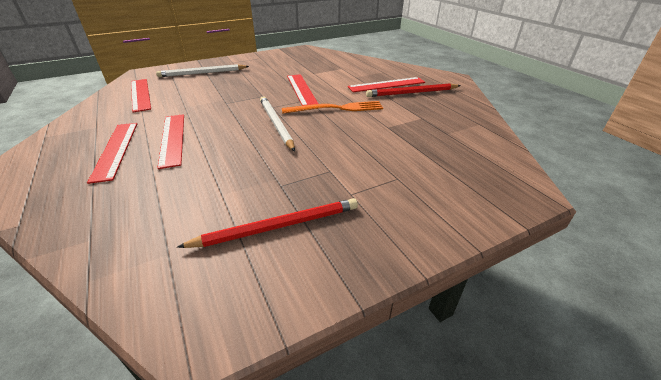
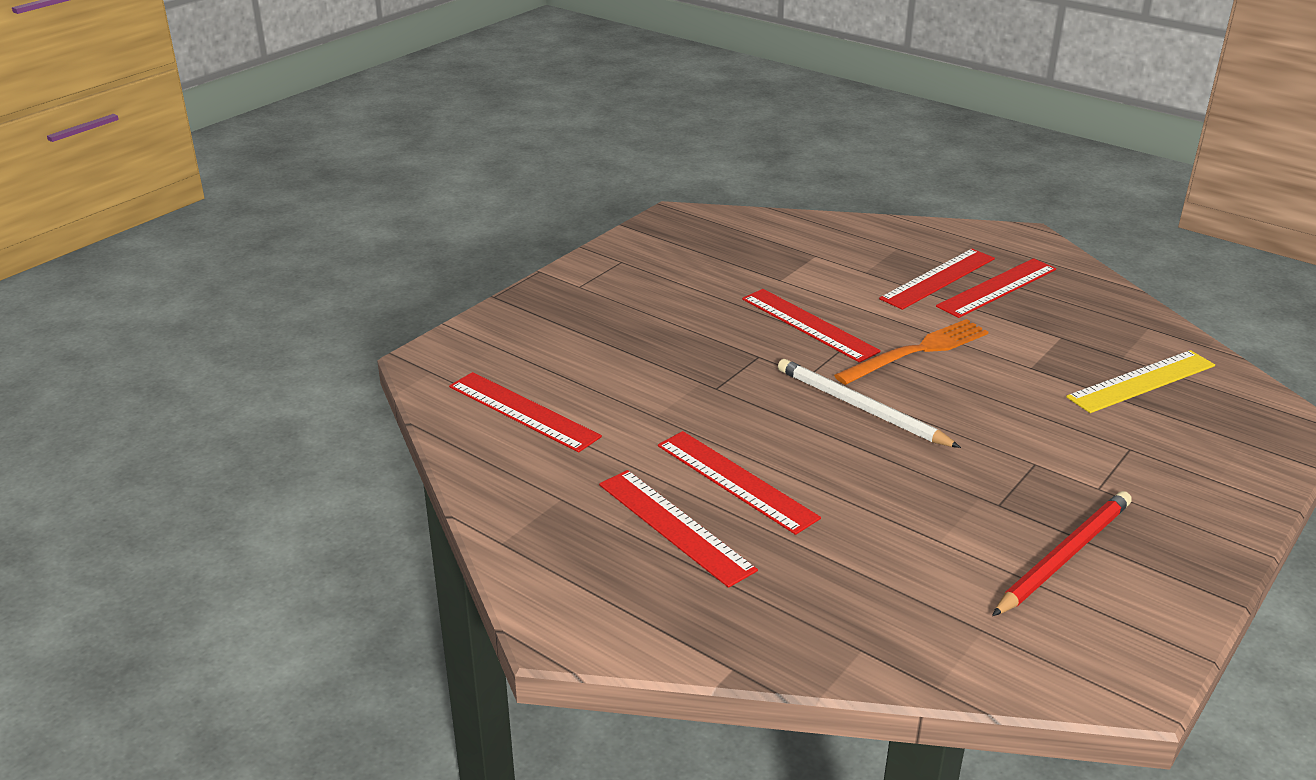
camera: 25 degrees left, 5 degrees down
white pencil [156,64,249,77] -> none
red pencil [366,83,461,97] -> red ruler [936,258,1056,318]
none -> yellow ruler [1066,350,1215,413]

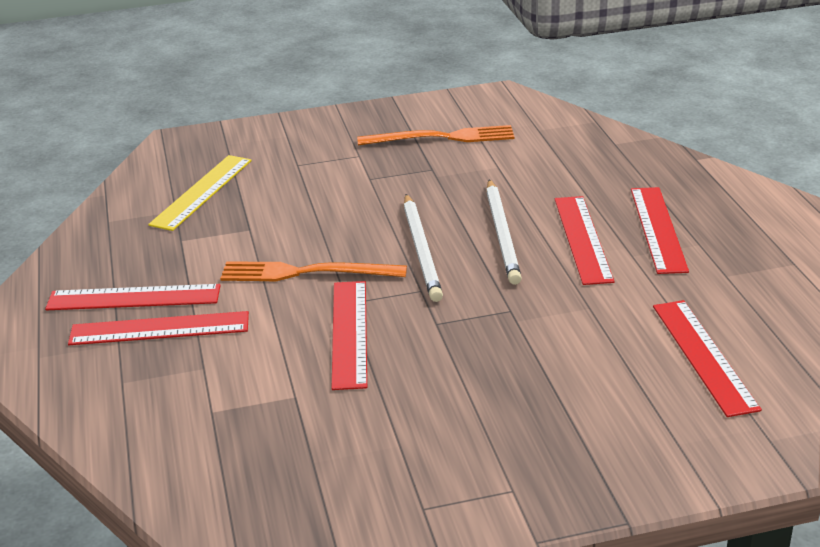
camera: 140 degrees left, 0 degrees up
red pencil [992,491,1132,616] -> orange fork [357,125,515,146]
yellow ruler [1066,350,1215,413] -> yellow ruler turned 75 degrees counterclockwise [148,155,252,231]
none -> white pencil [486,179,522,285]

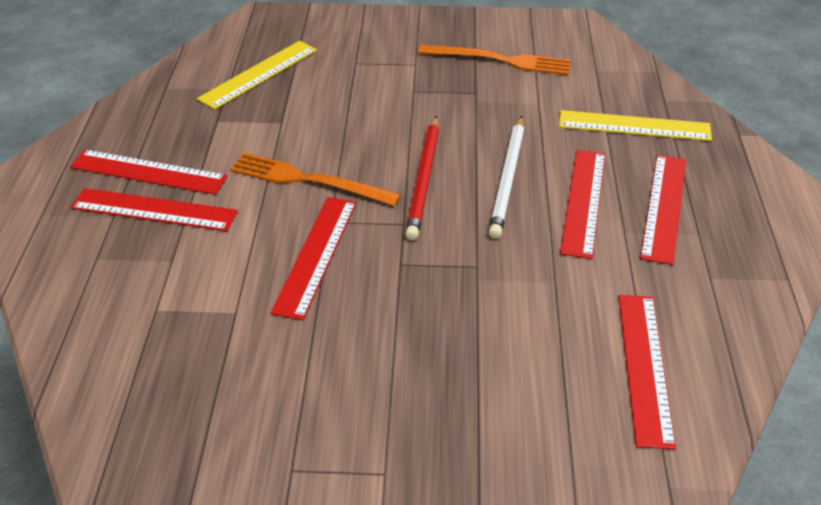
camera: 15 degrees right, 10 degrees up
white pencil [404,194,443,302] -> red pencil [405,116,439,240]
none -> yellow ruler [559,110,712,141]

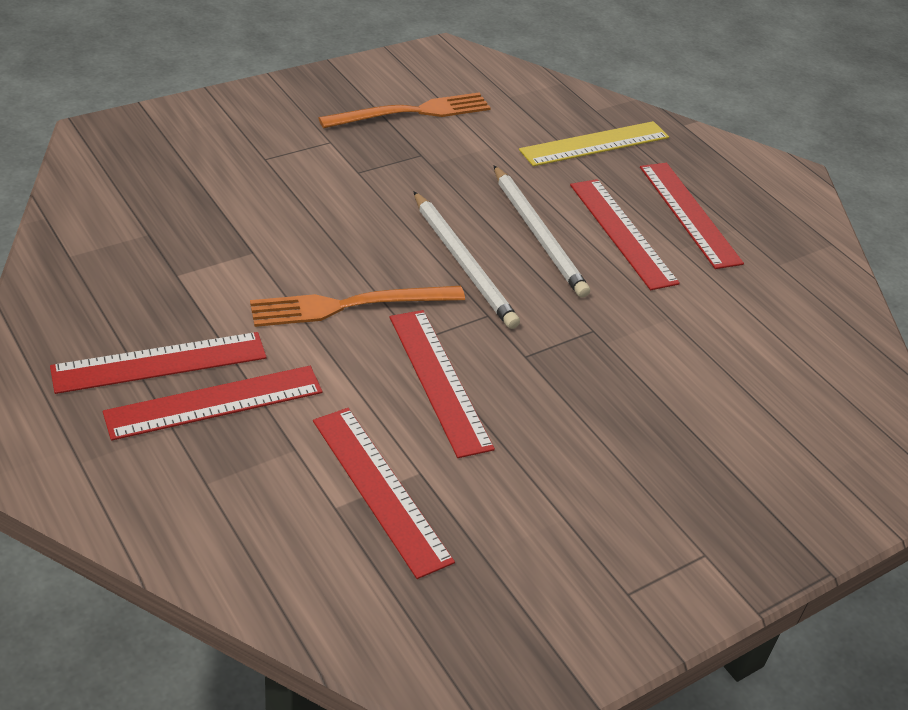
camera: 40 degrees left, 0 degrees up
yellow ruler [197,41,317,110] -> none
red pencil [405,116,439,240] -> white pencil [413,191,520,329]
red ruler [618,295,676,449] -> red ruler moved to [313,408,455,579]

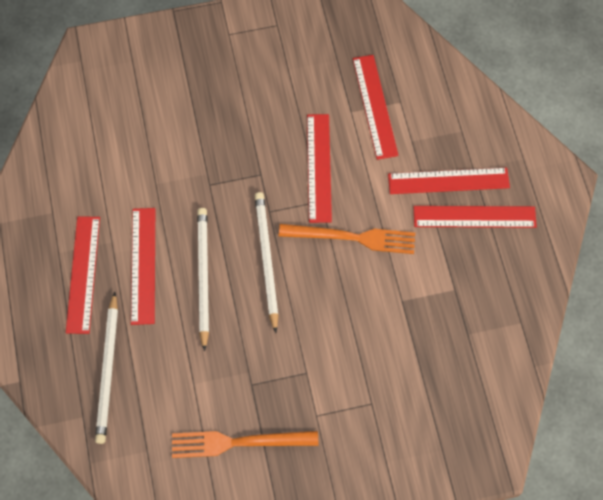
camera: 155 degrees left, 25 degrees up
yellow ruler [519,121,669,166] -> white pencil [95,292,118,444]

